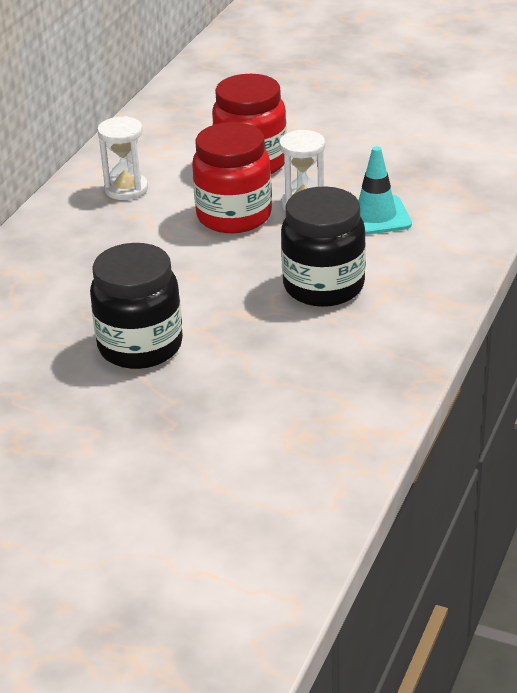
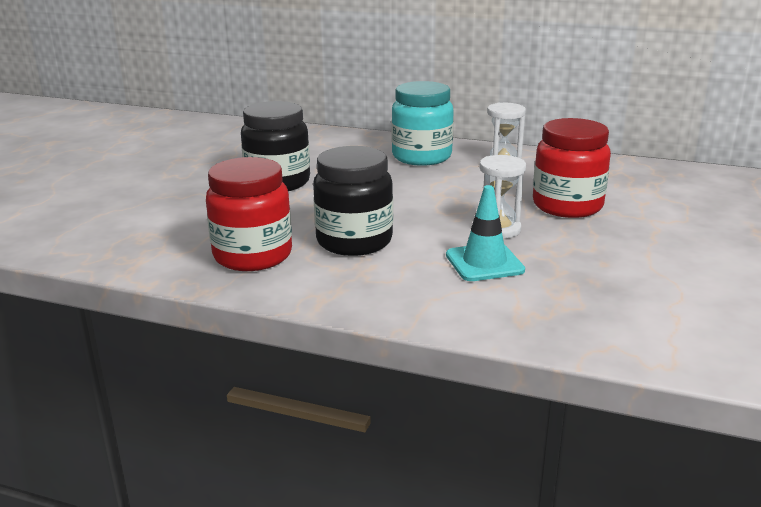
camera: 85 degrees right, 10 degrees down
red jar [192,122,272,233] -> red jar moved to [206,157,292,271]
none -> turquoise jar [391,81,454,166]

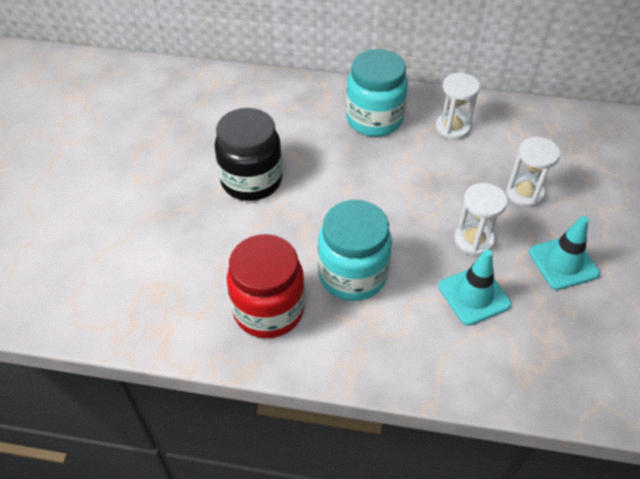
camera: 10 degrees left, 25 degrees up
black jar [313,146,393,256] -> turquoise jar [318,200,392,301]
red jar [533,118,611,218] -> white hourglass [506,137,560,207]
none -> turquoise traffic cone [529,216,600,290]

